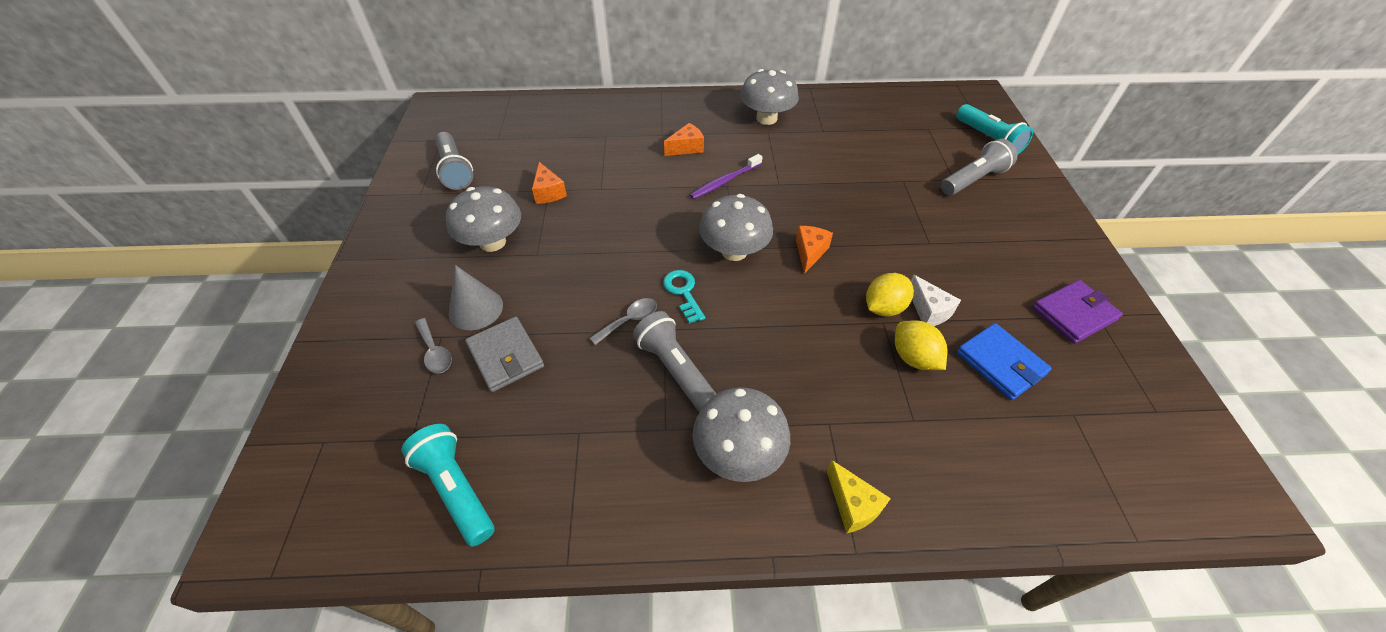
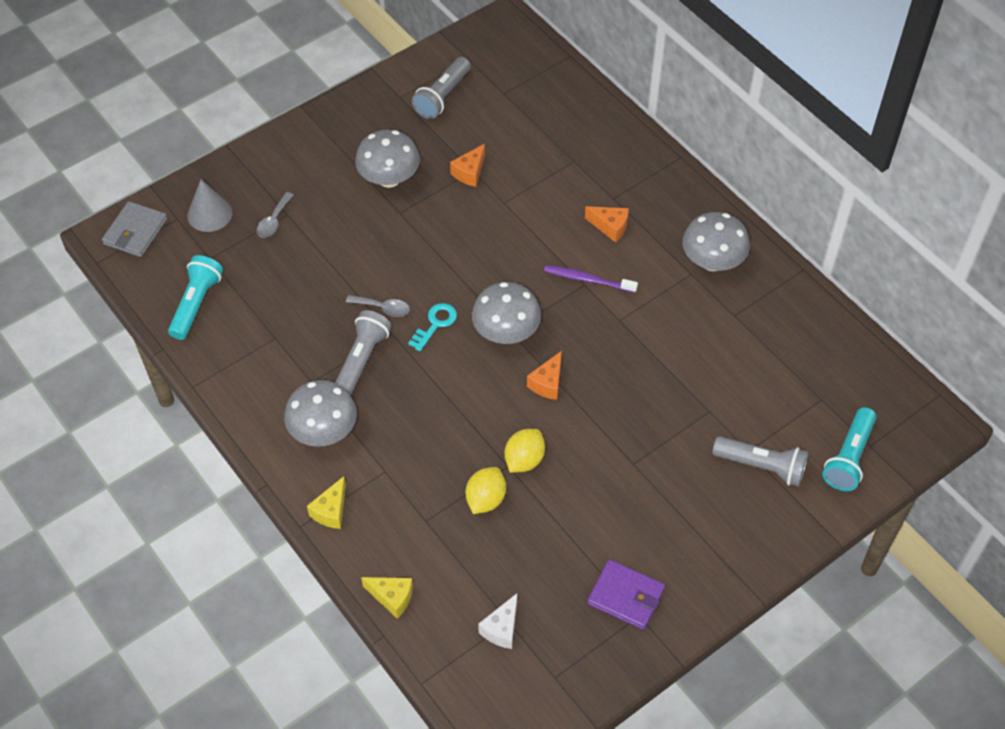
camera: 55 degrees right, 5 degrees up
grey cone [448,265,503,330] -> grey cone moved to [187,179,232,232]
grey wallet [465,316,544,392] -> grey wallet moved to [102,201,167,257]
orange cheese [796,226,833,274] -> orange cheese turned 135 degrees clockwise [527,351,562,400]
yellow lemon [866,273,914,317] -> yellow lemon turned 75 degrees counterclockwise [505,429,545,473]
white cheese [911,275,961,326] -> white cheese moved to [478,594,517,649]
blue wallet [956,323,1052,400] -> none
none -> yellow cheese [361,577,413,619]

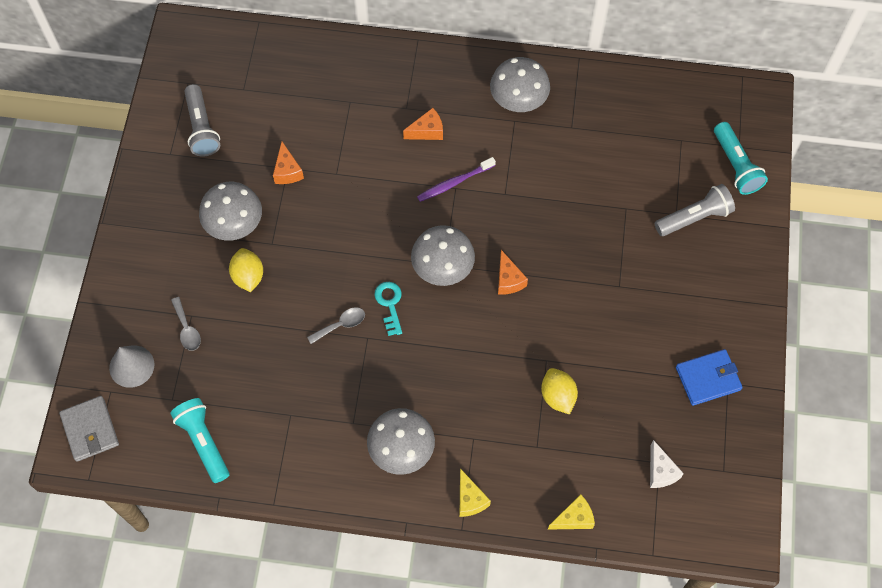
camera: 45 degrees left, 10 degrees up
grey flashlight [335,310,392,395] -> none
yellow lemon [505,429,545,473] -> yellow lemon moved to [229,248,263,292]
purple wallet [587,559,665,630] -> blue wallet [676,349,743,406]

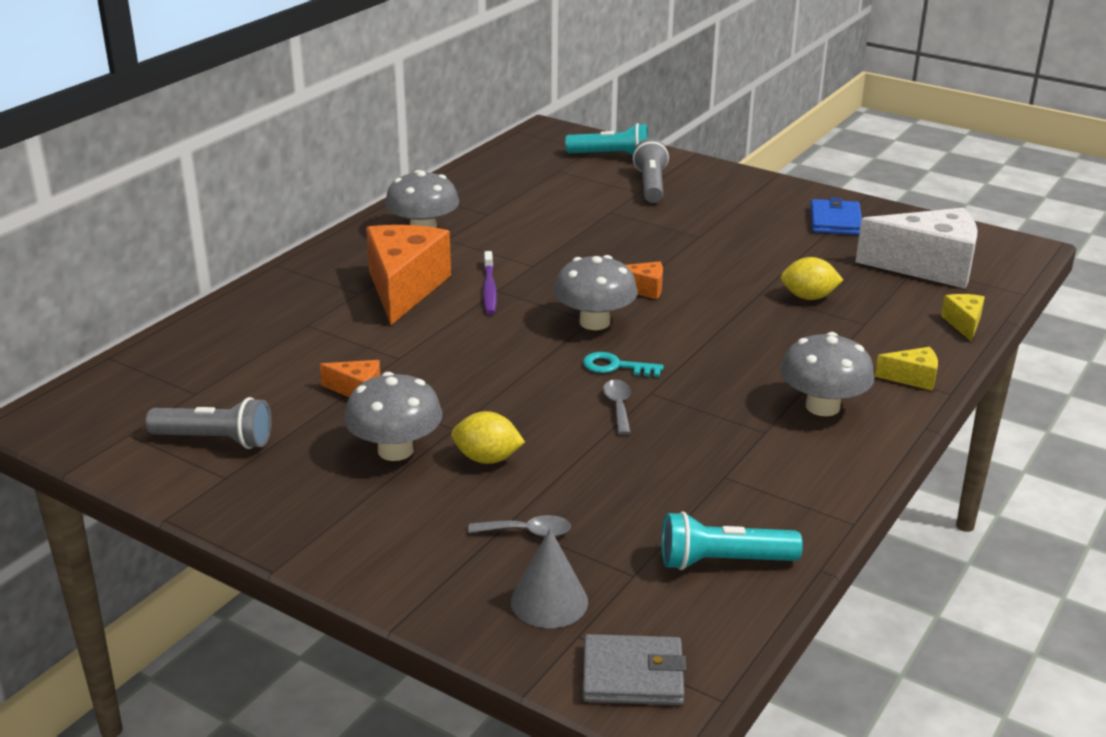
camera: 65 degrees left, 35 degrees down
orange cheese [403,108,443,140] -> orange cheese [366,225,451,325], size x2.21
white cheese [650,440,684,488] -> white cheese [856,208,978,289], size x2.21

